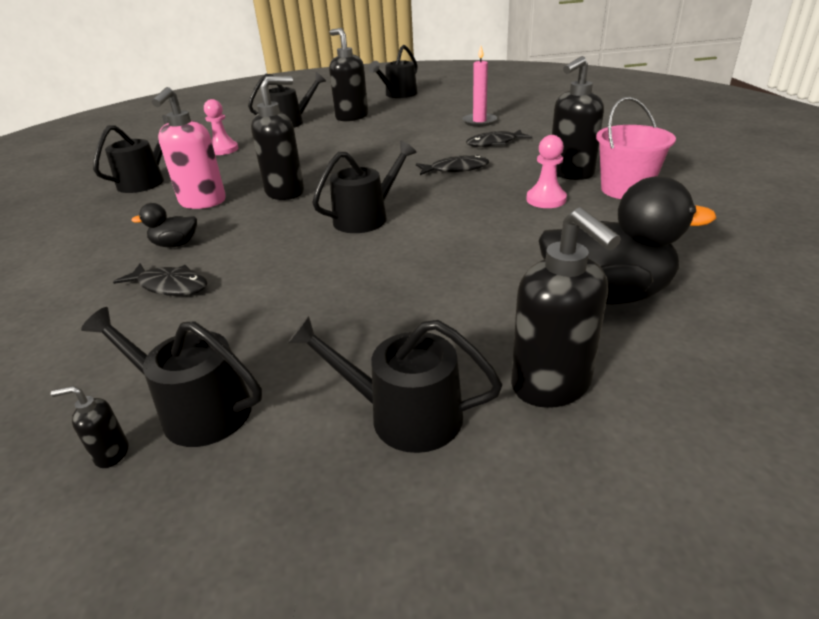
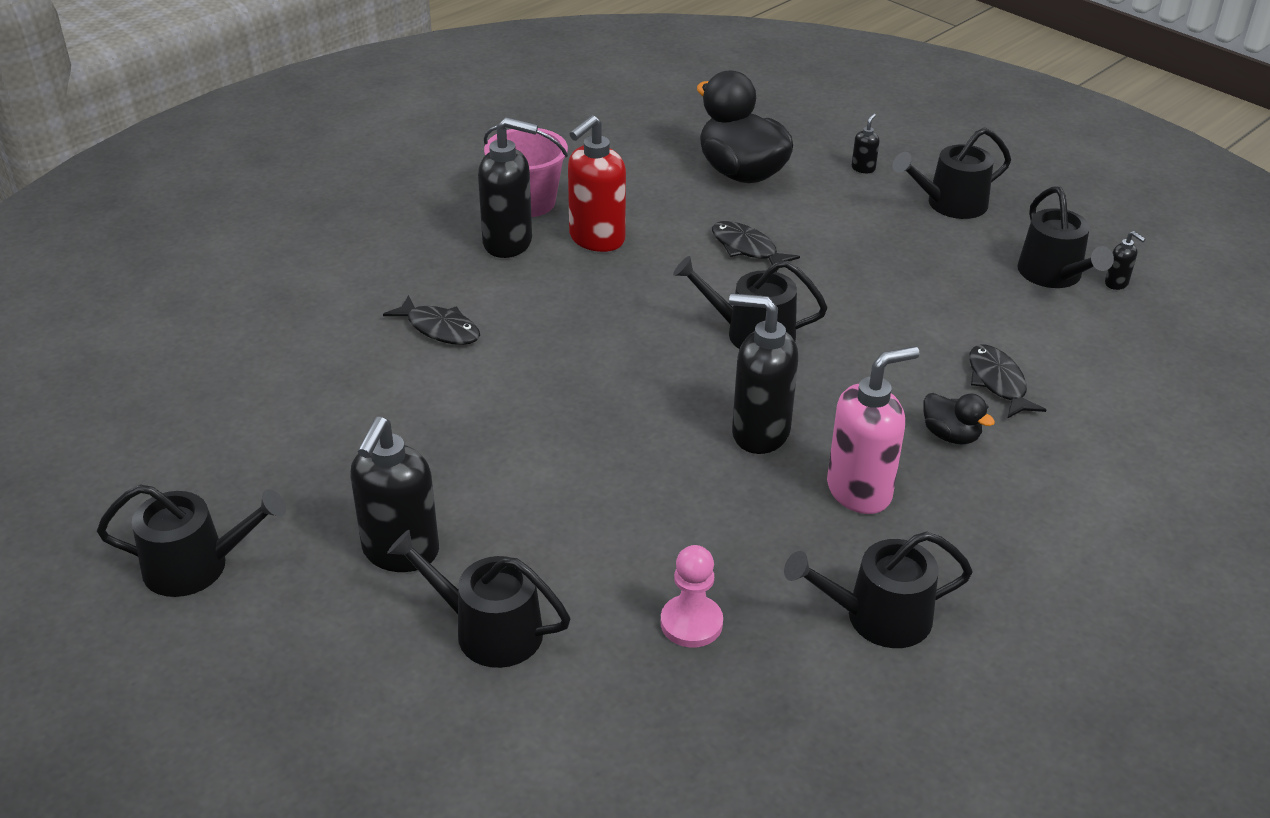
camera: 130 degrees left, 5 degrees up
black watering can [288,316,502,453] -> black watering can turned 90 degrees clockwise [893,127,1011,219]
black fish [416,155,489,175] -> black fish moved to [712,221,800,272]
pink candle [462,46,497,127] -> none
black soap dispenser [511,207,621,408] -> black soap dispenser [852,114,879,173], size x0.44
pink pawn [526,135,567,208] -> red soap dispenser [568,115,626,252]

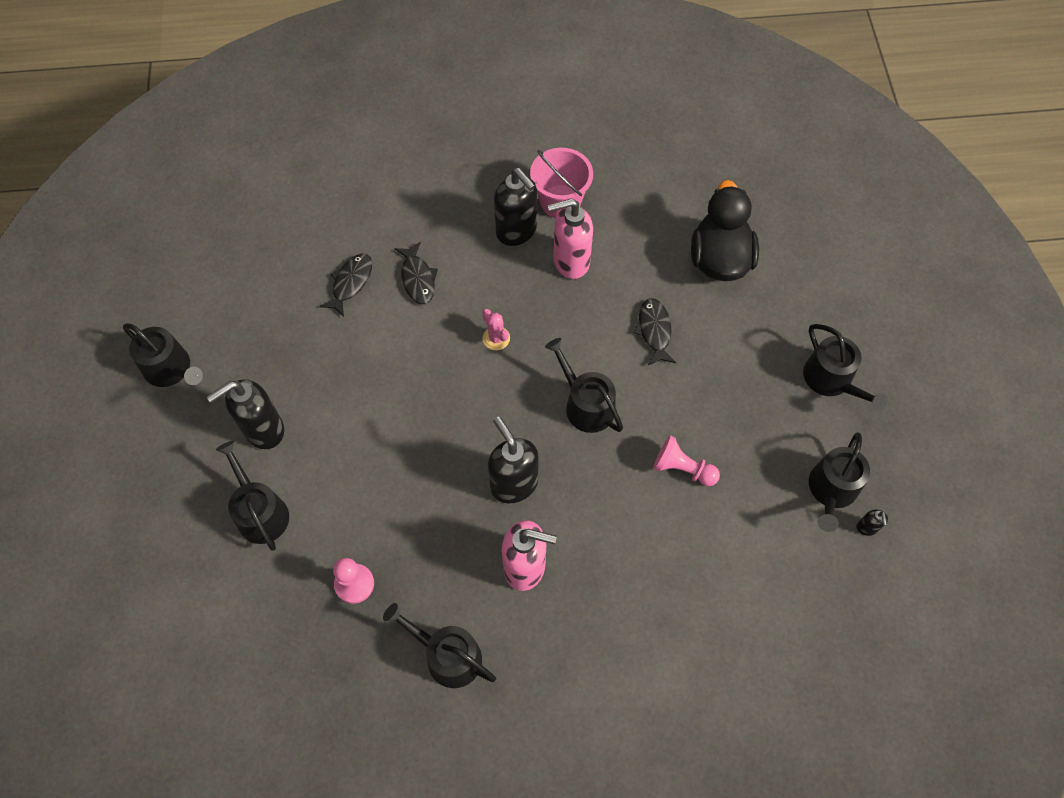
camera: 40 degrees right, 25 degrees up
red soap dispenser [568,115,626,252] -> pink soap dispenser [547,198,593,279]
black soap dispenser [852,114,879,173] -> none
black watering can [893,127,1011,219] -> black watering can turned 135 degrees counterclockwise [803,324,888,411]
black duck [923,393,995,444] -> none
black fish [969,344,1046,419] -> black fish moved to [319,254,372,317]
none -> pink cactus [482,309,510,350]
none -> pink pawn [653,435,720,486]

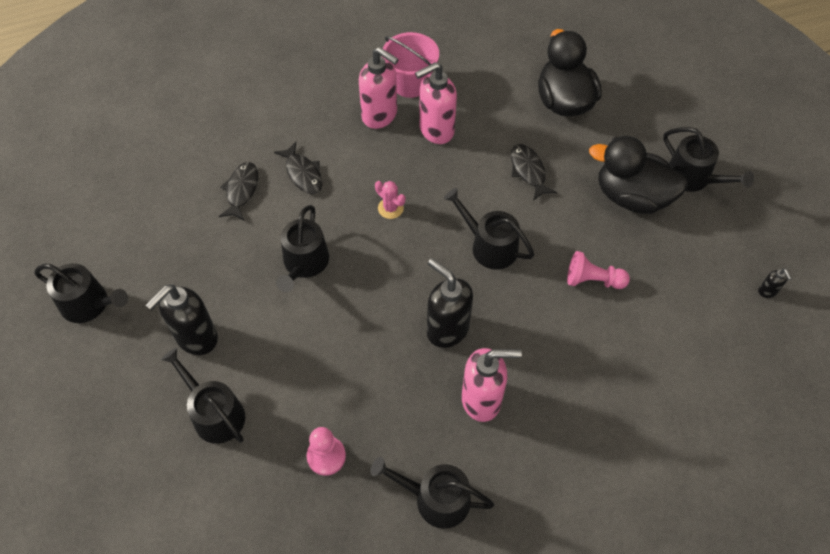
camera: 15 degrees left, 5 degrees down
black soap dispenser [494,168,537,246] -> pink soap dispenser [359,47,399,129]
black watering can [809,432,870,532] -> black watering can moved to [276,205,329,292]
none -> black duck [589,136,688,214]

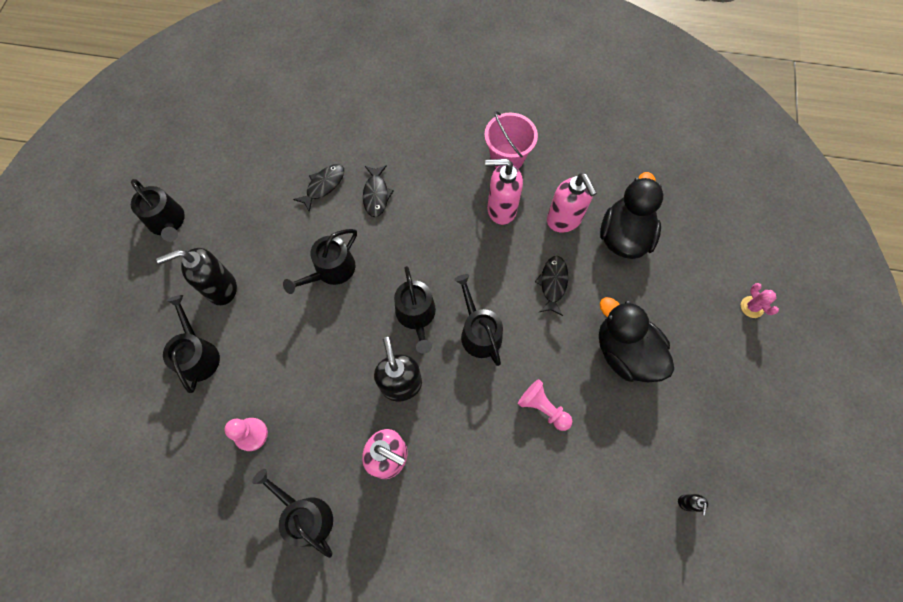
camera: 30 degrees right, 10 degrees up
pink soap dispenser [359,47,399,129] -> pink soap dispenser moved to [547,173,597,233]
pink cactus [375,181,405,219] -> pink cactus moved to [741,283,779,318]
black watering can [663,127,754,192] -> black watering can moved to [394,266,436,354]

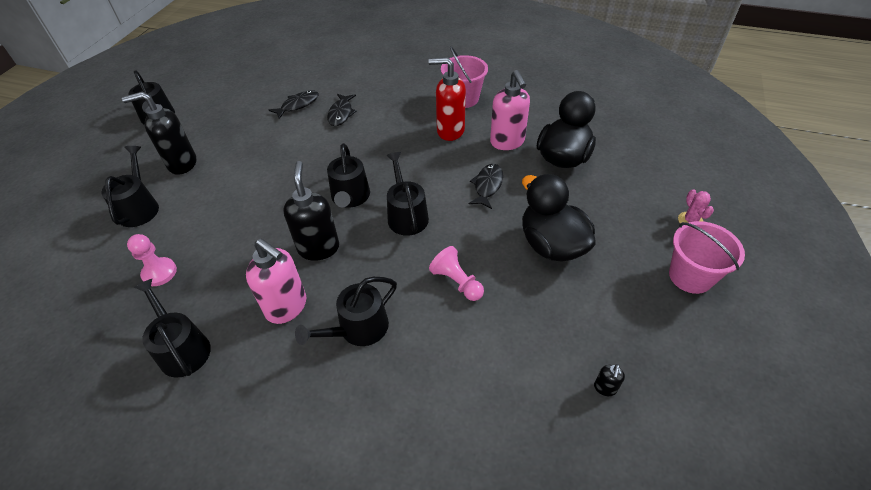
camera: 10 degrees right, 20 degrees down
black watering can [283,229,357,294] -> black watering can moved to [295,277,397,346]
pink soap dispenser [485,159,523,225] -> red soap dispenser [428,57,466,141]
none -> pink bucket [669,221,745,294]

